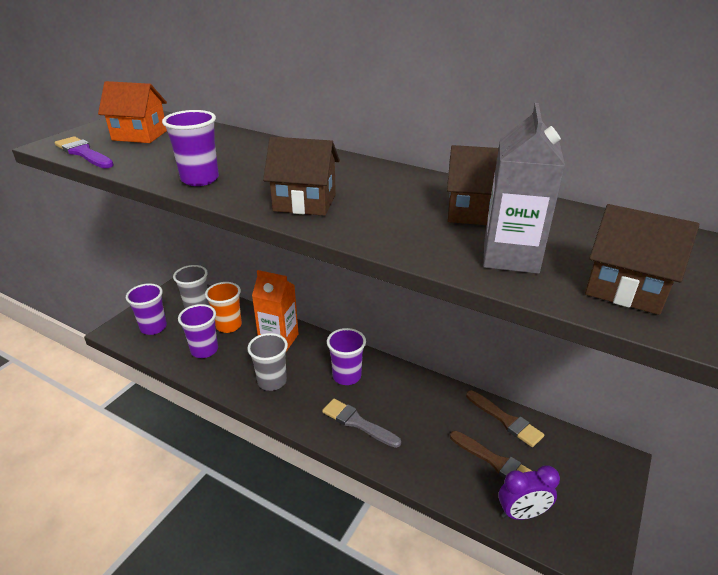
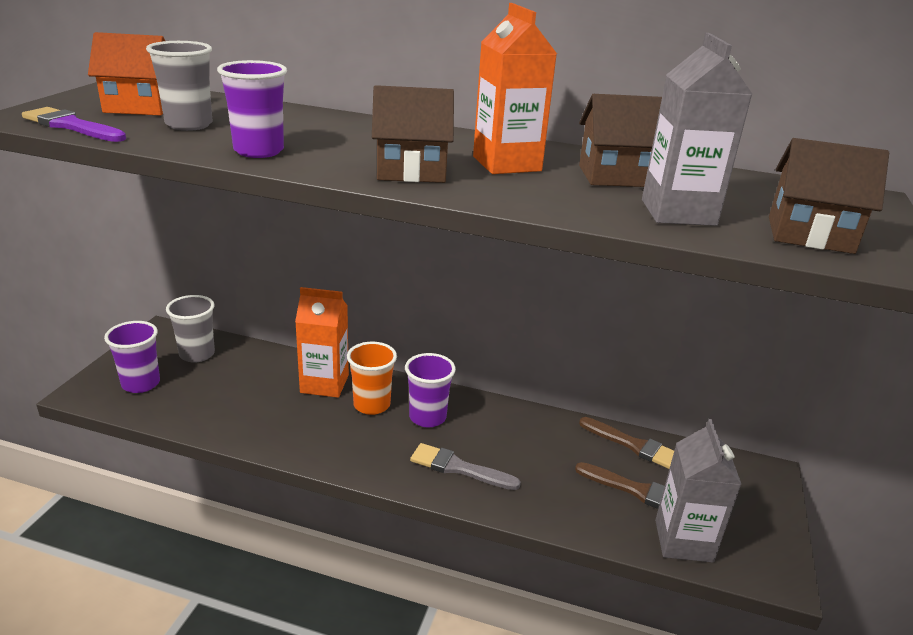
camera: 15 degrees left, 5 degrees down
purple cup [178,304,218,358] -> none
orange cup [205,282,242,333] -> orange cup moved to [347,342,397,415]
grey cup [247,333,288,391] -> grey cup moved to [146,41,212,131]
purple clock [499,465,560,520] -> grey carton [655,419,742,563]
none -> orange carton [473,3,557,174]

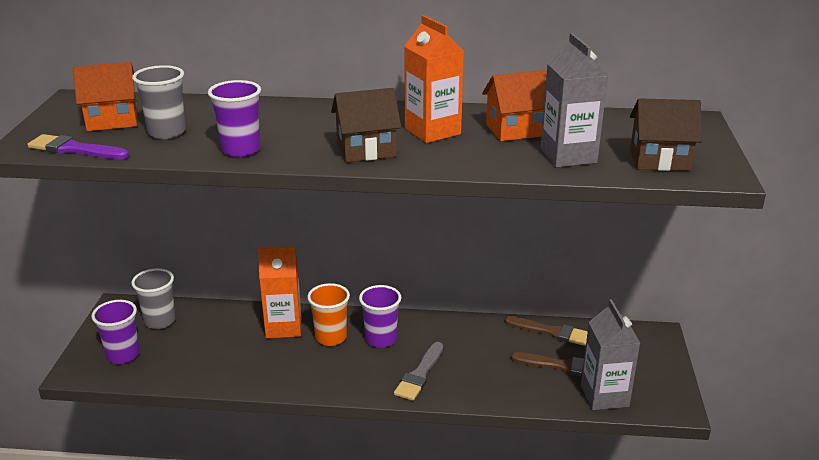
camera: 10 degrees left, 0 degrees up
grey brush [410,443,521,490] -> grey brush turned 75 degrees counterclockwise [394,342,443,401]
brown house [579,94,662,187] -> orange house [482,70,547,141]

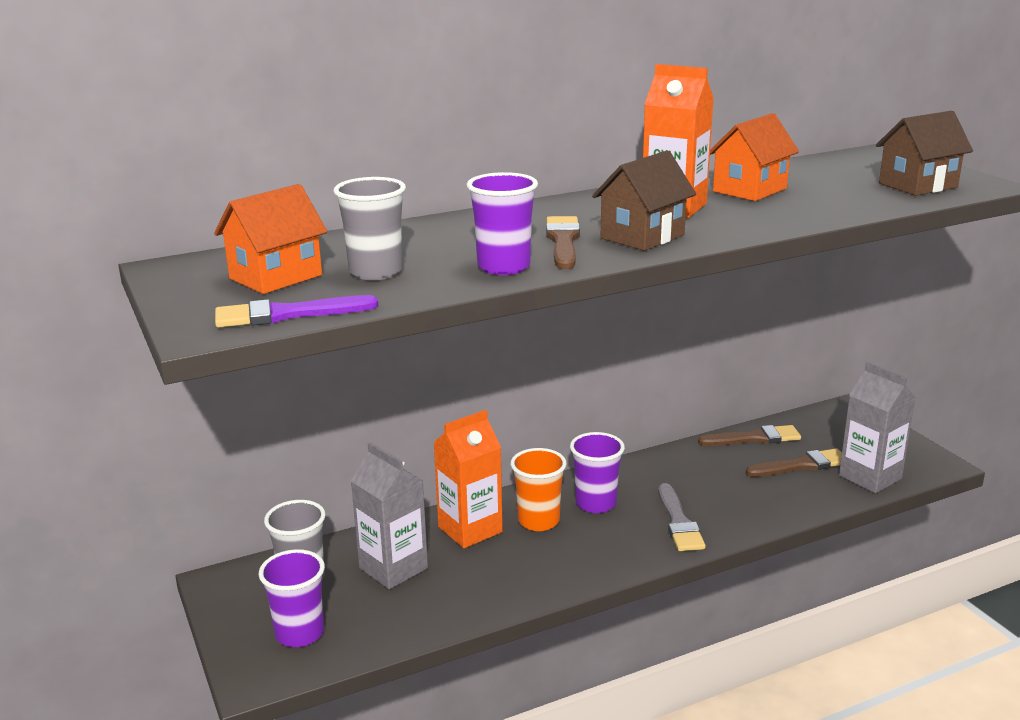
camera: 30 degrees left, 5 degrees down
grey carton [540,33,608,167] -> grey carton moved to [351,442,428,589]
none -> brown brush [546,216,580,269]

